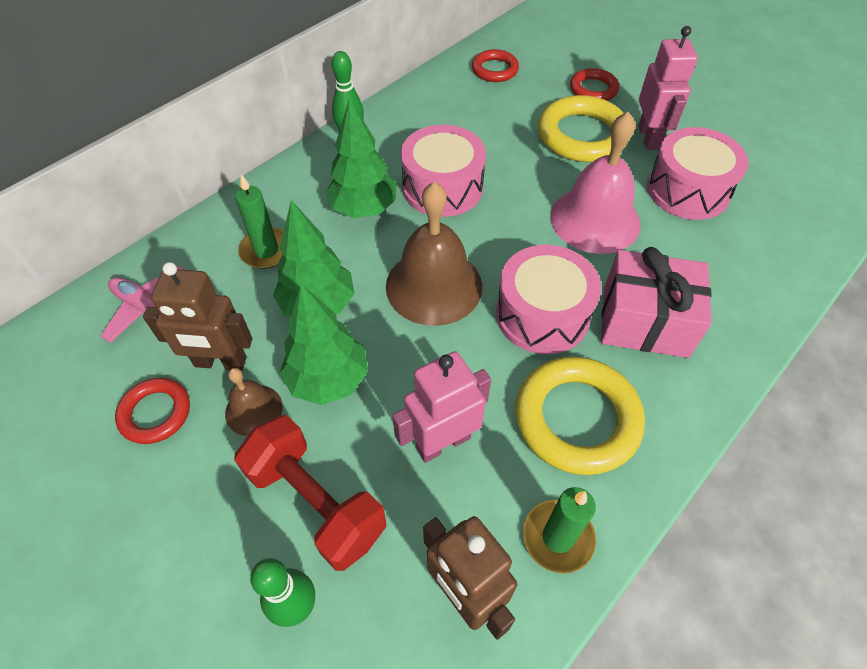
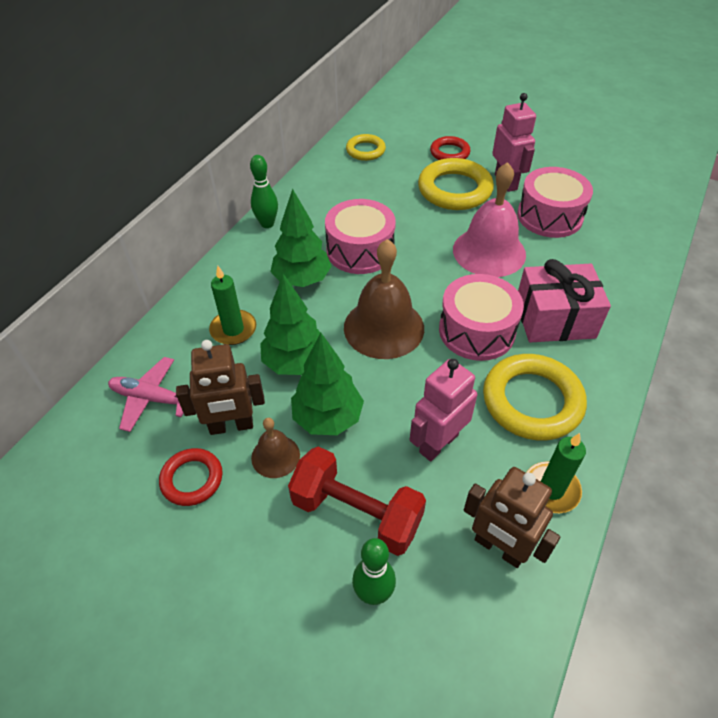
camera: 15 degrees left, 5 degrees down
red ring [472,49,519,82] -> yellow ring [346,134,386,161]

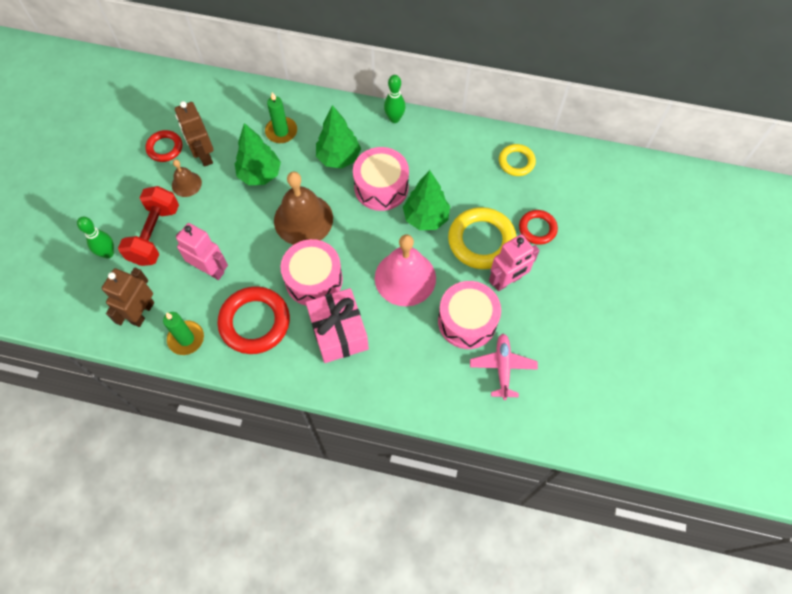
camera: 75 degrees right, 15 degrees up
pink plane [108,357,190,432] -> pink plane moved to [470,334,538,400]
green tree [291,333,364,435] -> green tree moved to [403,170,450,230]
yellow ring [483,354,587,441] -> red ring [217,286,290,354]

